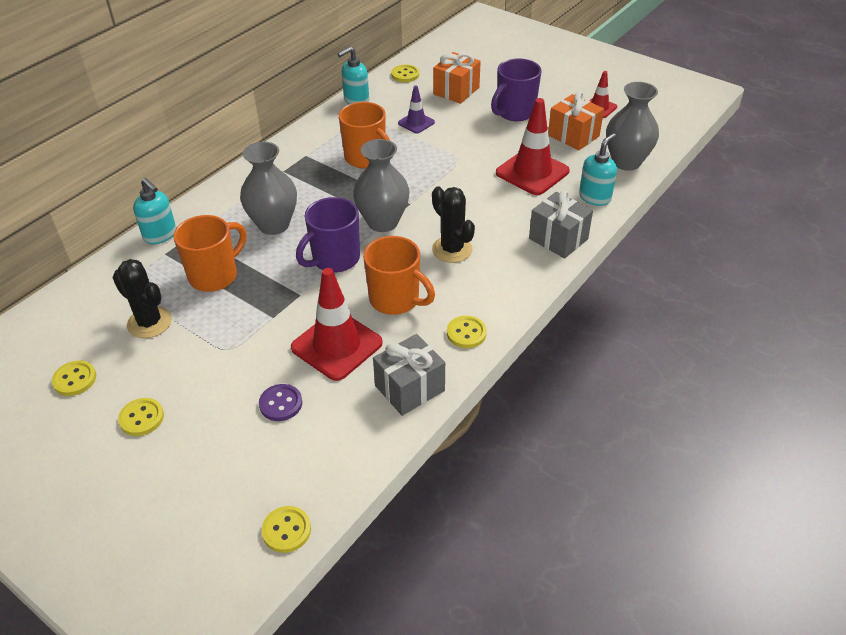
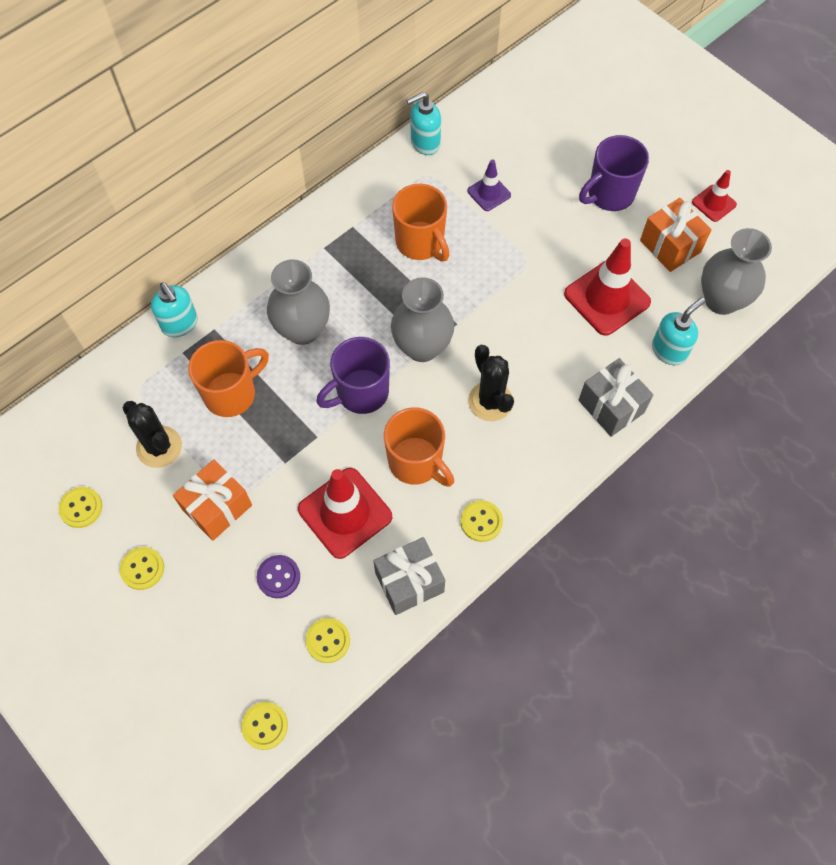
camera: 10 degrees right, 20 degrees up
yellow button [391,65,419,82] -> yellow button moved to [306,618,350,663]
orange gift [433,52,481,104] -> orange gift moved to [173,459,252,541]

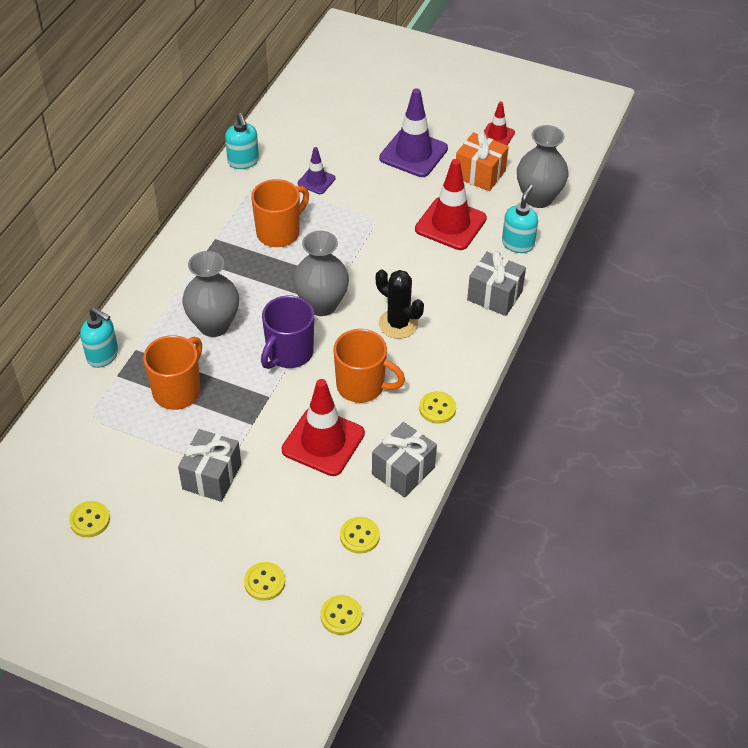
camera: 25 degrees left, 15 degrees down
yellow button [120,547,164,590] -> yellow button moved to [244,562,285,601]
black cactus [123,401,182,468] -> none
orange gift [173,459,252,541] -> grey gift [178,429,241,502]
purple button [257,555,300,598] -> none
orange mug [392,184,450,261] -> orange mug turned 75 degrees counterclockwise [251,179,309,247]
turquoise soap dispenser [406,92,441,155] -> turquoise soap dispenser turned 60 degrees counterclockwise [225,113,259,169]
purple mug [579,135,649,211] -> purple traffic cone [379,88,448,177]

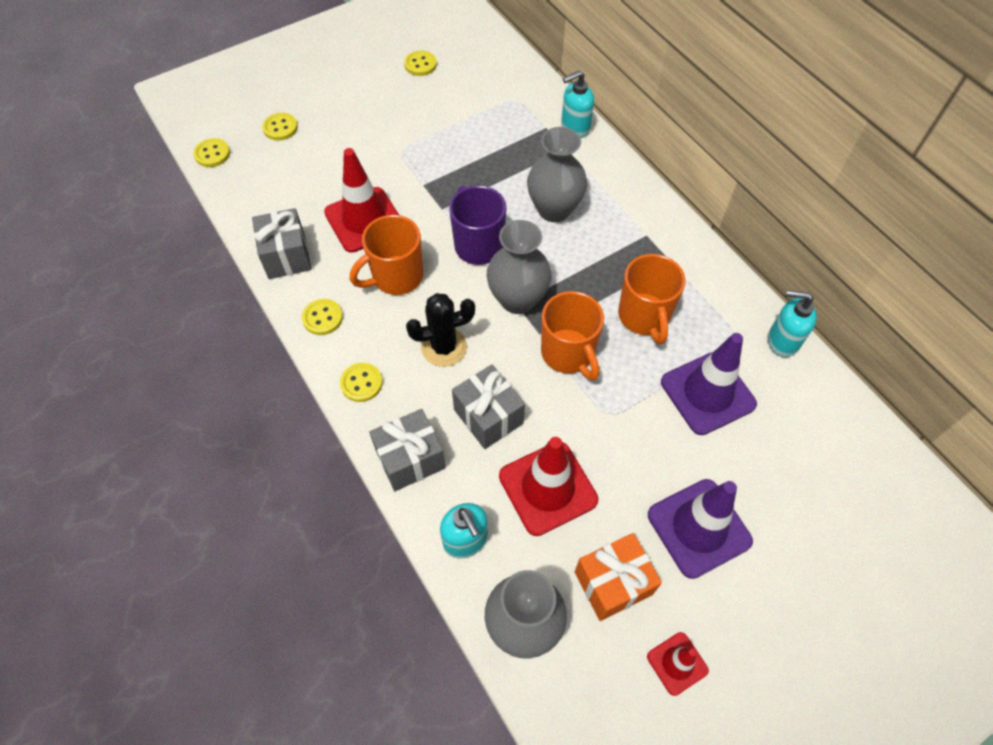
camera: 125 degrees right, 10 degrees up
orange mug [143,335,202,410] -> orange mug moved to [541,291,604,381]
grey gift [178,429,241,502] -> grey gift moved to [452,364,525,449]
purple traffic cone [297,147,335,194] -> purple traffic cone [661,333,757,435], size x1.86
yellow button [340,517,380,554] -> yellow button moved to [340,363,383,402]

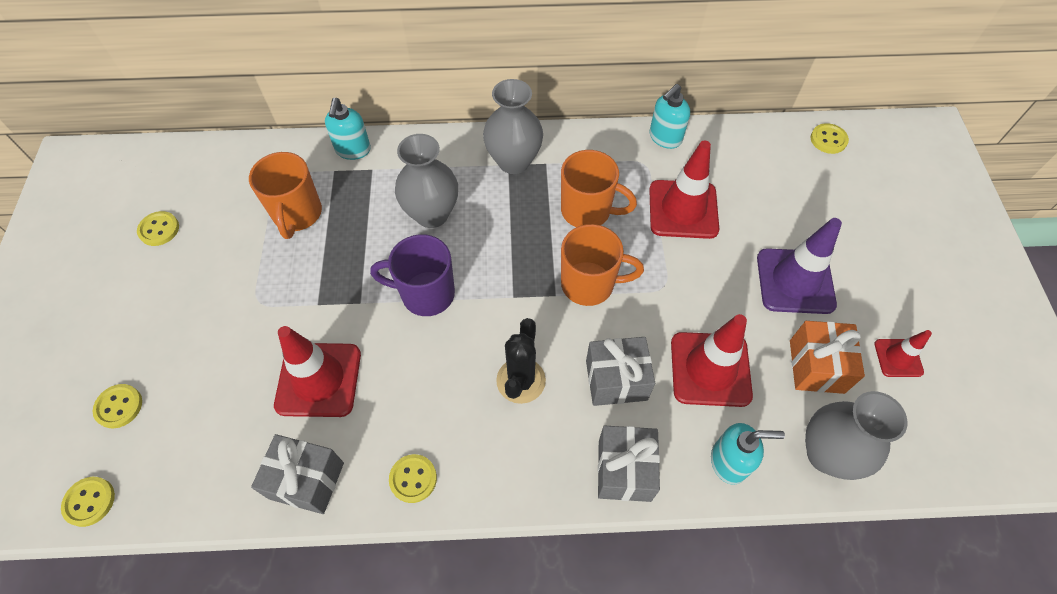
camera: 60 degrees left, 0 degrees up
yellow button [340,363,383,402] -> yellow button moved to [811,123,849,154]
orange mug [350,215,423,295] -> orange mug moved to [249,152,322,239]
grey vase [487,220,551,314] -> grey vase moved to [483,79,543,174]
purple traffic cone [661,333,757,435] -> red traffic cone [649,141,719,239]

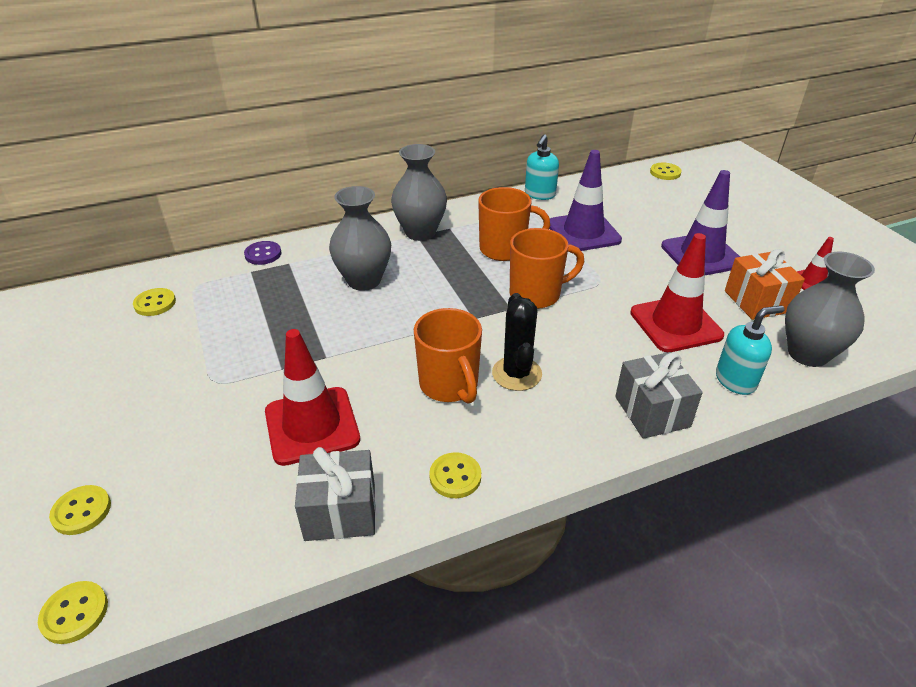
camera: 20 degrees left, 20 degrees down
yellow button [137,211,179,246] -> yellow button moved to [133,288,176,316]
orange mug [249,152,322,239] -> orange mug moved to [414,308,482,404]
turquoise soap dispenser [325,98,371,160] -> purple button [244,241,282,265]
purple mug [370,234,455,316] -> none
grey gift [586,337,655,406] -> none
red traffic cone [649,141,719,239] -> purple traffic cone [549,150,622,251]

